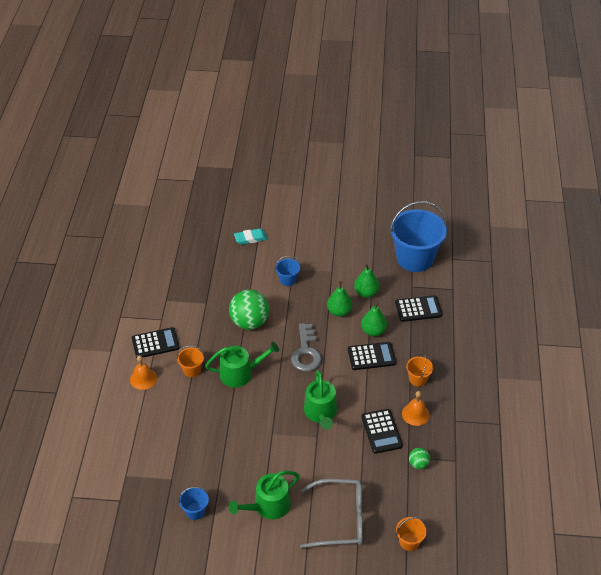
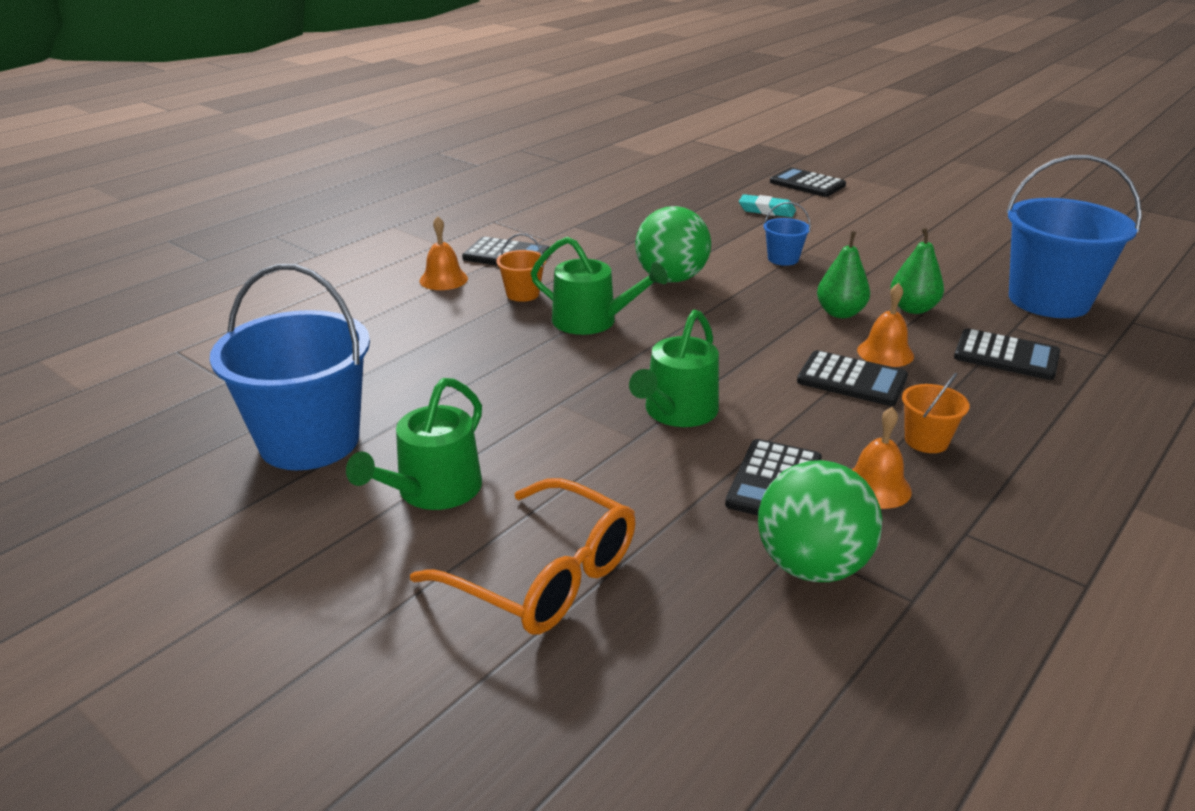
camera: 35 degrees right, 15 degrees down
blue bucket [179,487,209,520] -> blue bucket [210,264,370,470], size x2.29
green watering can [228,471,299,519] -> green watering can turned 60 degrees counterclockwise [346,378,482,510]
grey key [291,323,322,372] -> none
grey glasses [300,479,363,548] -> orange glasses [410,478,636,635]
green pear [361,302,387,336] -> orange bell [857,283,914,367]
orange bucket [396,517,427,551] -> none
green ball [409,448,430,469] -> green ball [758,460,882,582], size x2.09
none -> black calculator [770,167,846,197]

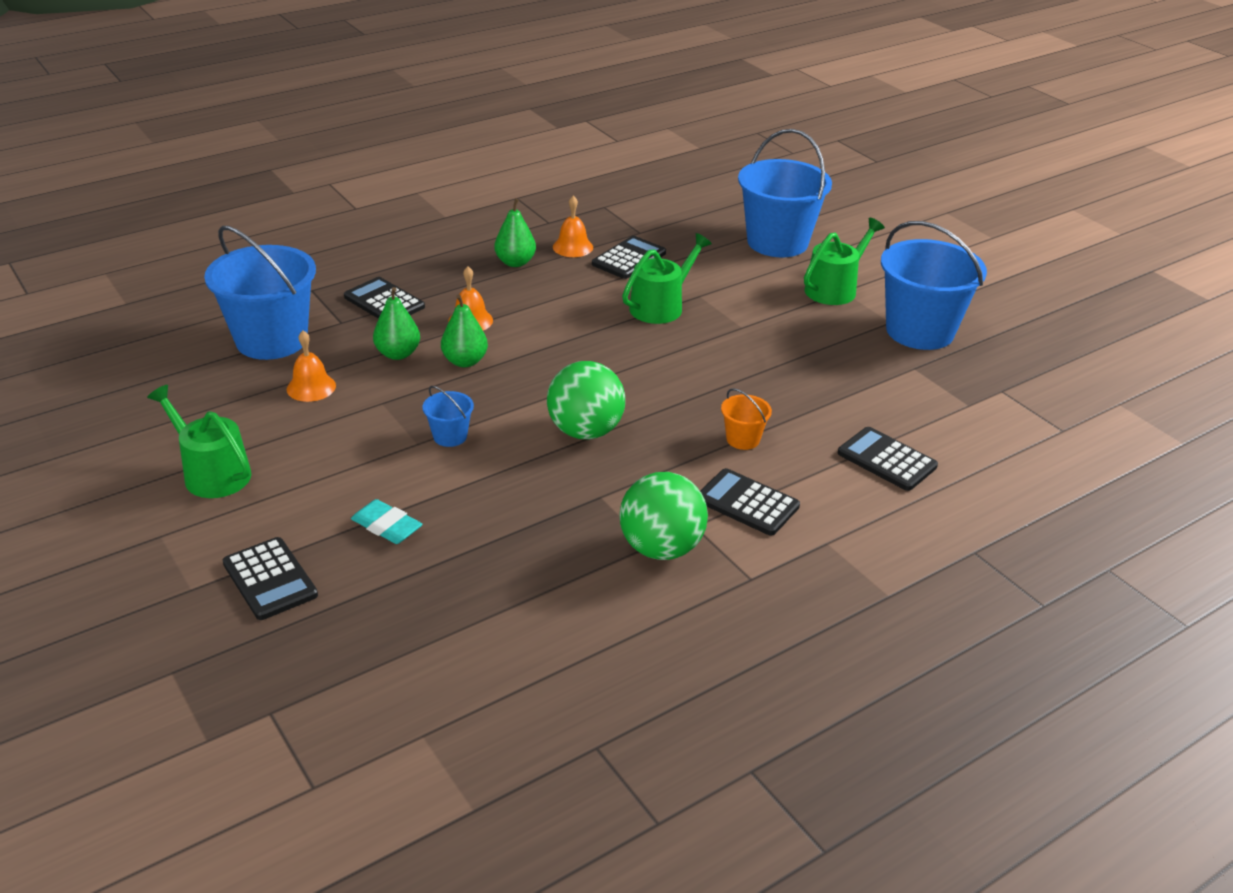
camera: 165 degrees left, 5 degrees up
orange glasses [410,478,636,635] -> blue bucket [738,129,832,257]
orange bell [420,216,468,290] -> orange bell moved to [287,331,336,402]
green watering can [531,237,668,335] -> green watering can moved to [147,385,251,498]
green ball [758,460,882,582] -> green ball moved to [620,472,708,560]
black calculator [797,350,908,406] -> black calculator moved to [838,427,938,491]
orange bucket [902,373,970,453] -> green pear [494,198,536,267]

